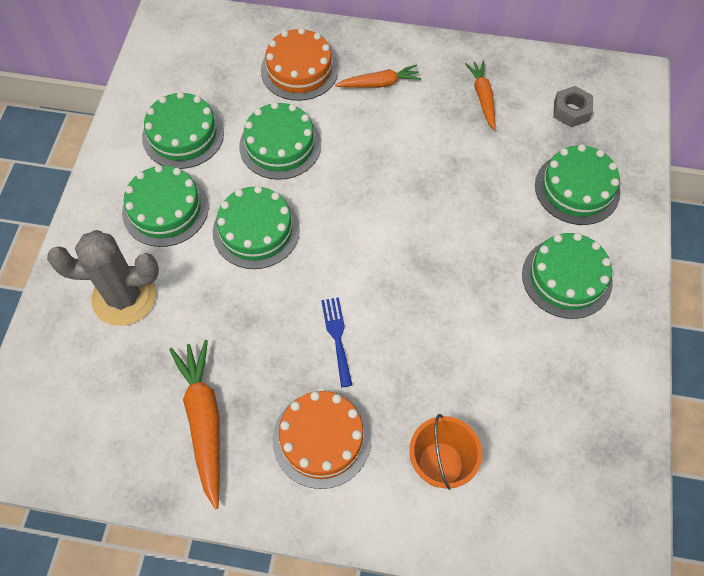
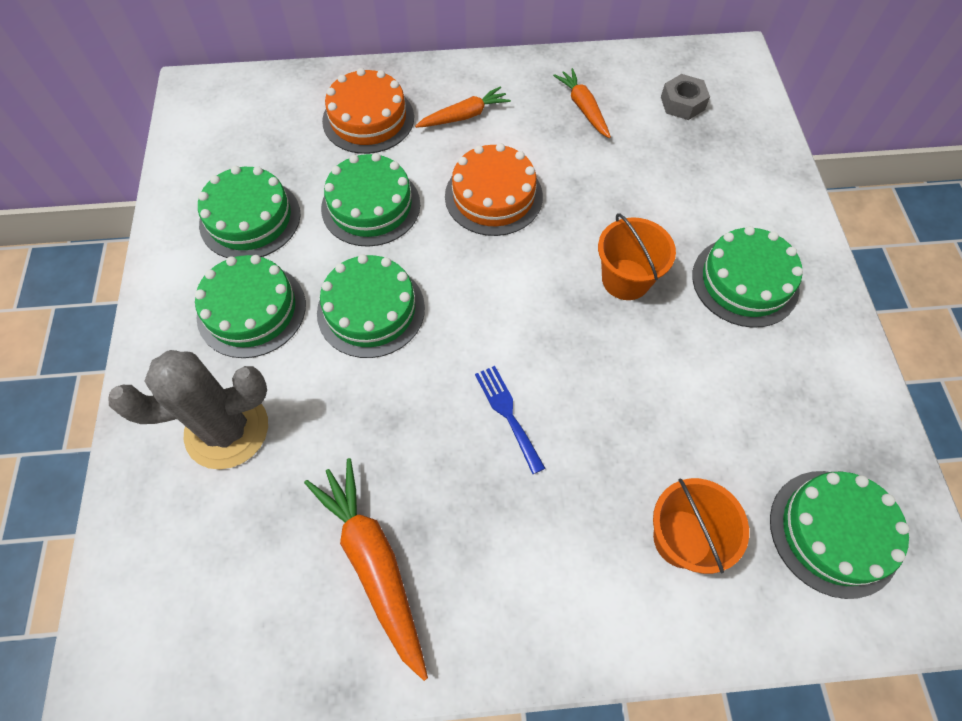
camera: 15 degrees left, 0 degrees up
orange cake [273,391,372,489] -> orange cake moved to [445,143,543,236]
green cake [535,144,620,225] -> green cake moved to [770,471,910,599]
none -> orange bucket [598,213,676,300]

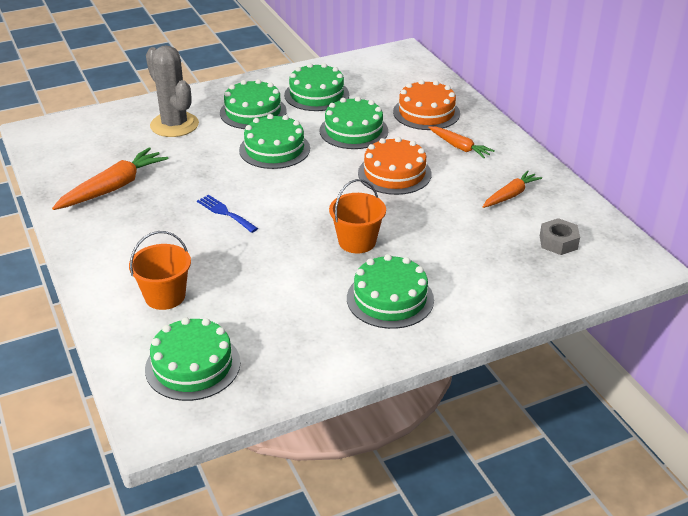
camera: 70 degrees right, 25 degrees down
blue fork [475,366,545,474] -> blue fork turned 90 degrees counterclockwise [197,195,258,233]

